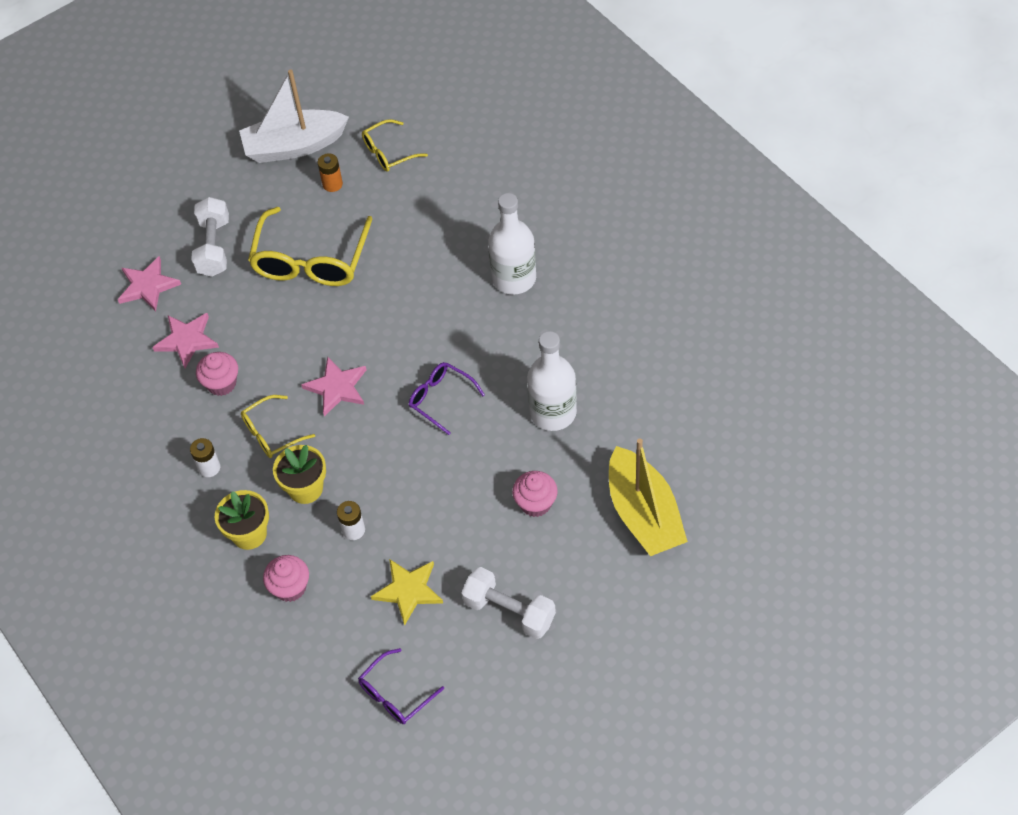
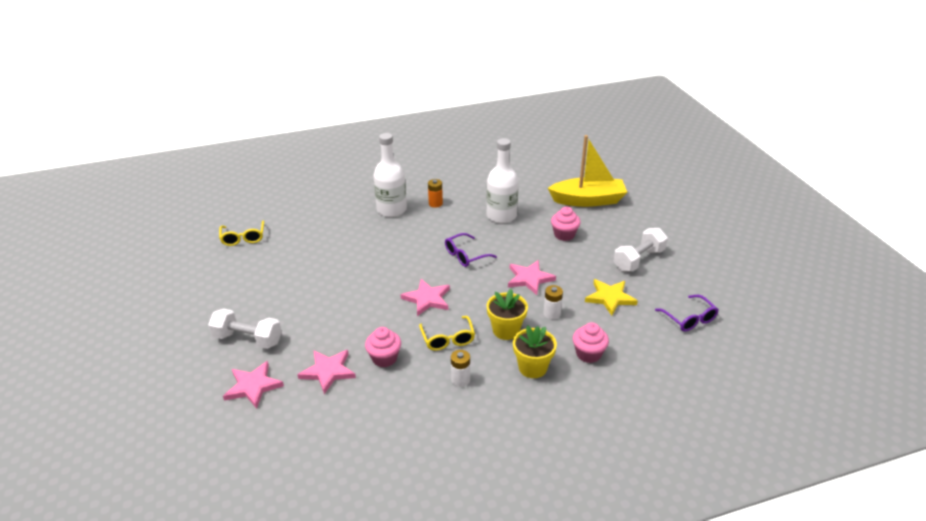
camera: 75 degrees left, 20 degrees down
white boat [239,70,349,163] -> none
yellow glasses [248,207,373,286] -> none
orange battery [318,153,343,192] -> orange battery moved to [428,179,443,208]
none -> pink star [508,260,556,295]

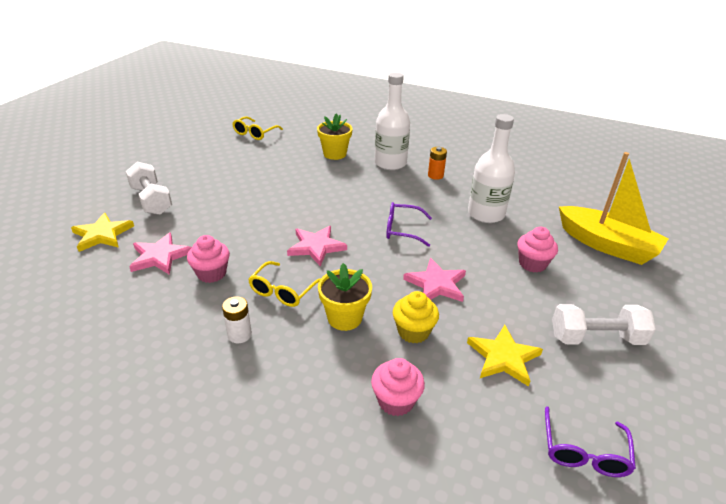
camera: 40 degrees right, 0 degrees up
pink star [223,361,284,409] -> yellow star [71,213,134,252]
yellow flower pot [513,325,557,378] -> yellow flower pot moved to [317,113,353,160]
white battery [544,285,563,319] -> yellow cupcake [393,291,439,343]

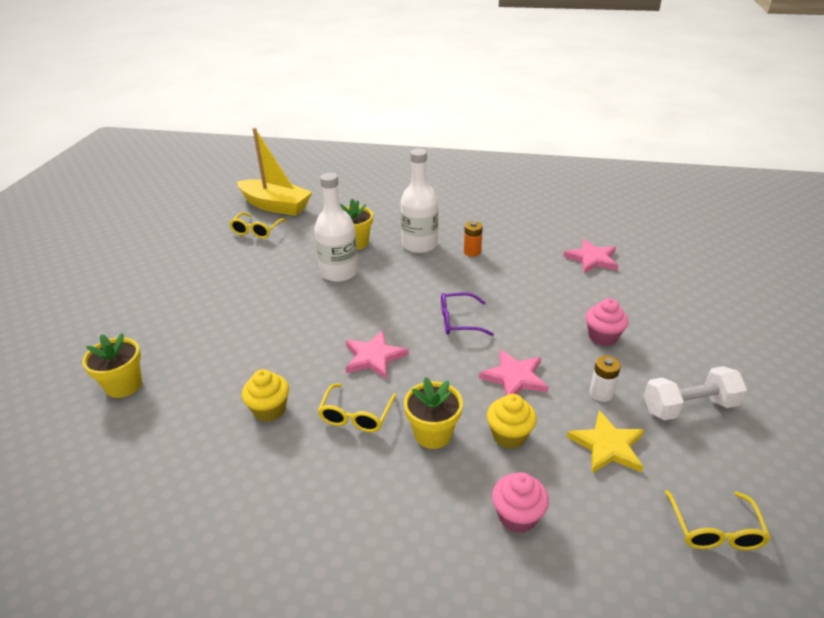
camera: 10 degrees left, 0 degrees up
yellow star [71,213,134,252] -> yellow flower pot [82,333,142,398]
white dumbbell [126,162,172,215] -> none
pink star [129,232,192,275] -> pink star moved to [563,239,618,273]
pink cupcake [187,235,230,283] -> yellow cupcake [242,369,289,422]
white battery [222,296,252,343] -> white battery moved to [590,356,621,402]
white bottle [468,114,515,223] -> white bottle moved to [314,173,358,282]
purple glasses [545,406,636,477] -> yellow glasses [665,490,771,550]
yellow boat [559,152,669,265] -> yellow boat moved to [237,127,312,216]

